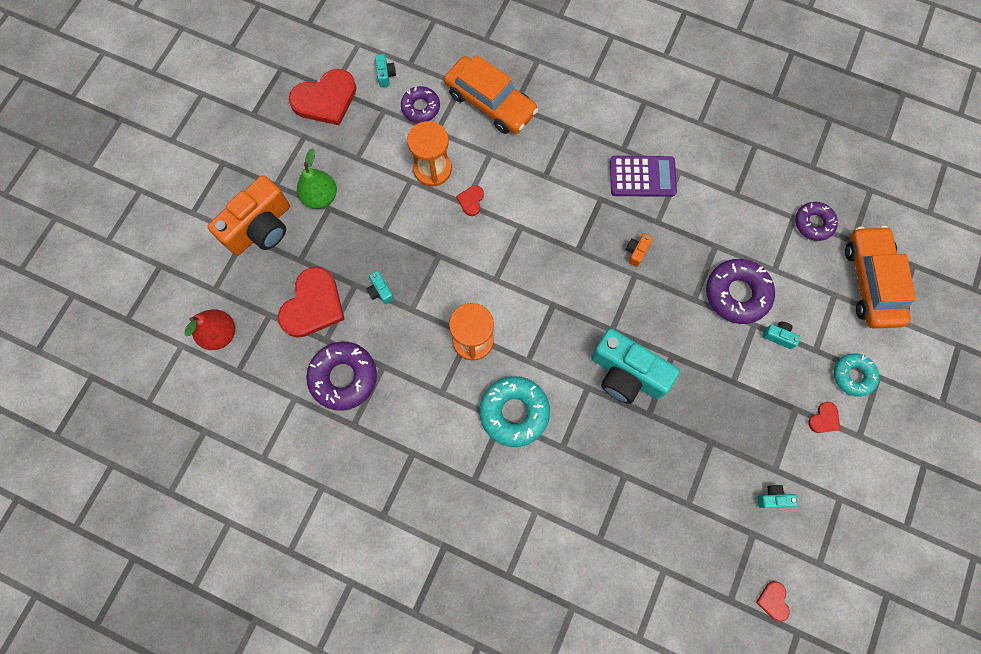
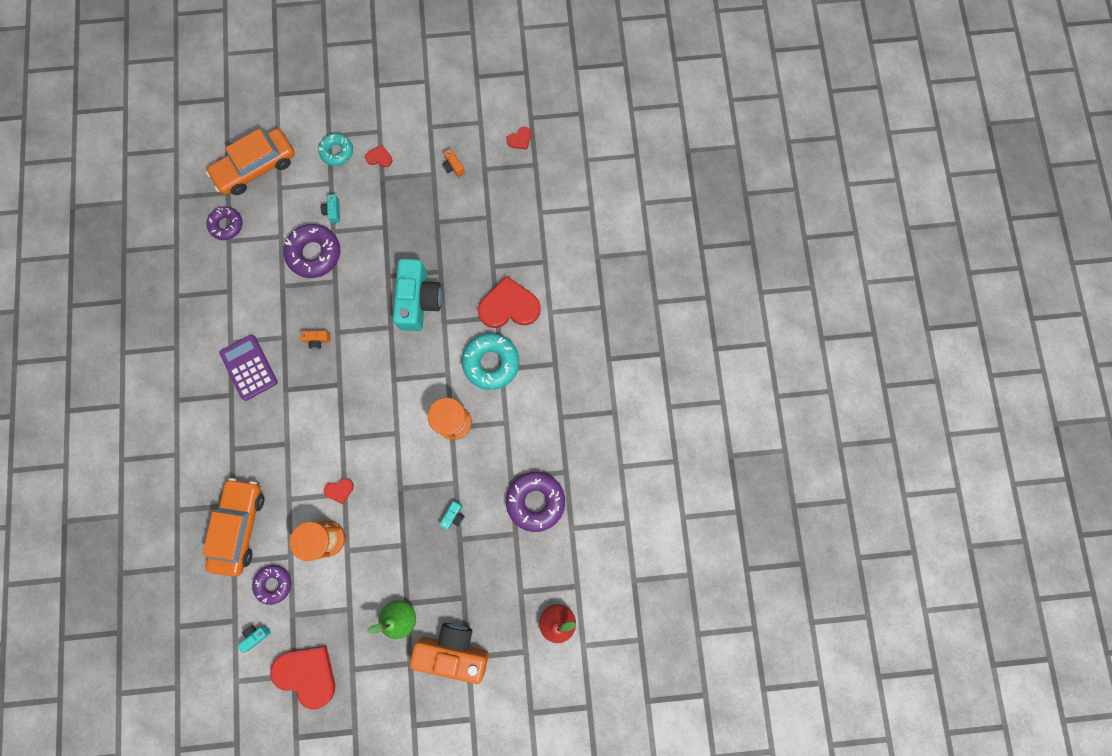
camera: 120 degrees left, 5 degrees up
red heart [278,267,345,338] -> red heart moved to [478,276,541,328]
turquoise camera [757,485,798,508] -> orange camera [442,149,465,177]

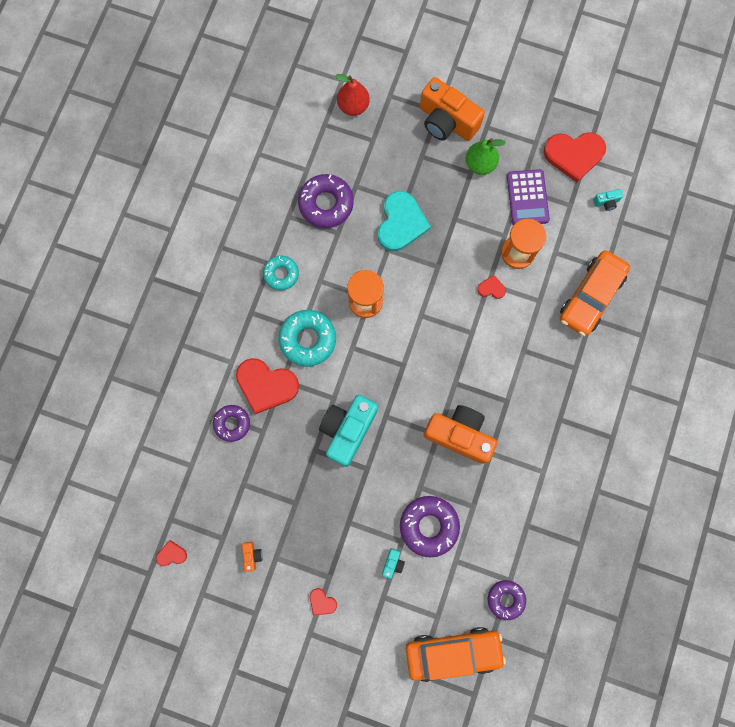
camera: 155 degrees left, 0 degrees up
purple calculator [219,335,278,401] -> purple calculator moved to [507,169,550,225]
purple donut [252,565,291,605] -> purple donut moved to [213,405,250,442]
red heart [270,645,335,709] -> red heart turned 60 degrees counterclockwise [544,132,606,182]
orange camera [300,331,330,350] -> orange camera [423,405,497,464], size x2.50
turquoise donut [318,133,353,166] -> turquoise donut moved to [263,256,299,290]
turquoise camera [439,501,465,529] -> turquoise heart [378,191,431,251]

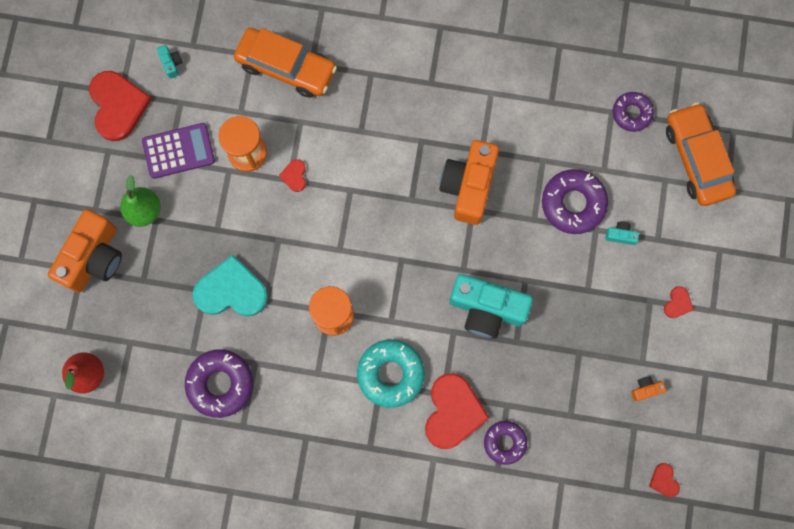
camera: 100 degrees left, 0 degrees up
turquoise donut [263,256,299,290] -> none

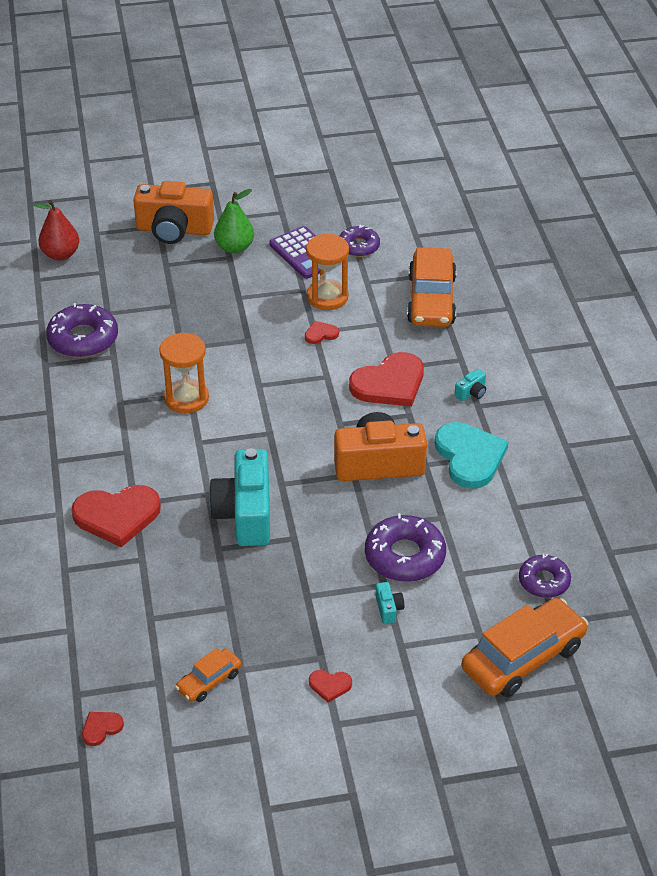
camera: 70 degrees right, 35 degrees down
red heart [89,71,152,141] -> red heart moved to [349,352,424,407]
turquoise camera [157,45,183,79] -> turquoise camera moved to [455,369,486,401]
turquoise heart [193,255,268,316] -> turquoise heart moved to [435,422,509,489]
turquoise donut [357,340,425,408] -> none
purple donut [484,421,527,465] -> purple donut moved to [340,225,380,257]
orange camera [631,376,666,401] -> orange car [175,648,241,702]

